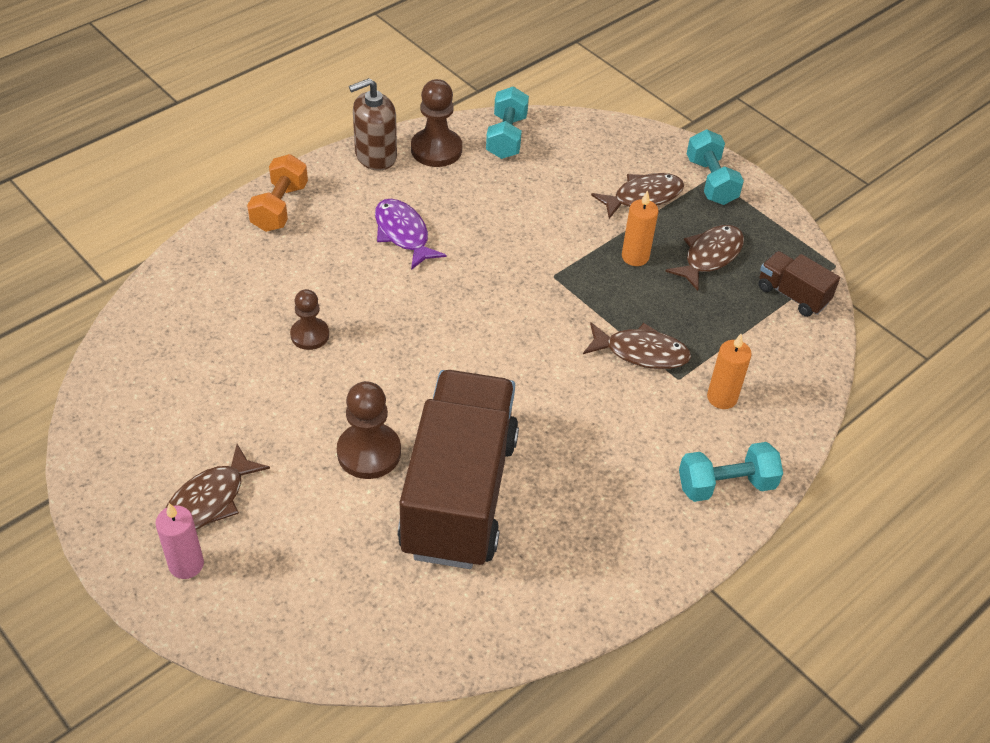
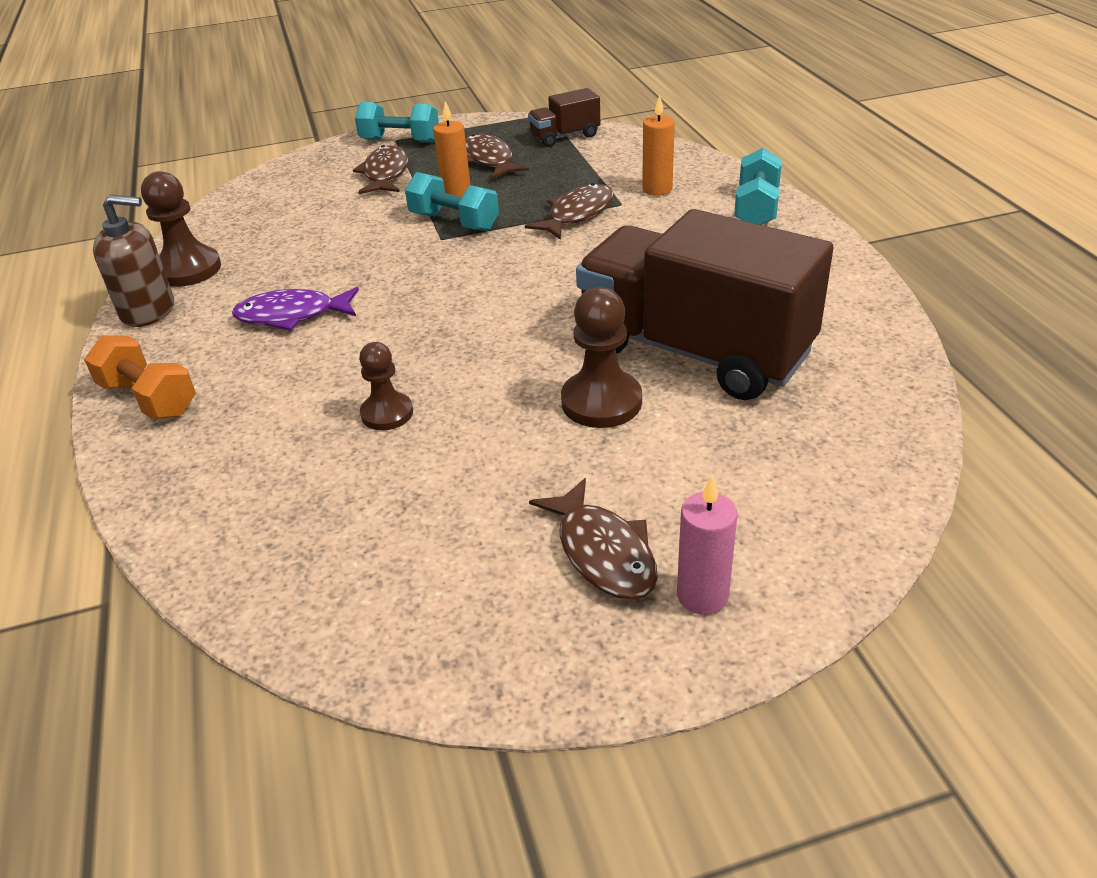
camera: 60 degrees left, 10 degrees down
brown soap dispenser [349,78,397,170] -> brown soap dispenser turned 90 degrees counterclockwise [93,195,174,327]
turquoise dumbbell [486,86,529,159] -> turquoise dumbbell moved to [405,172,499,231]

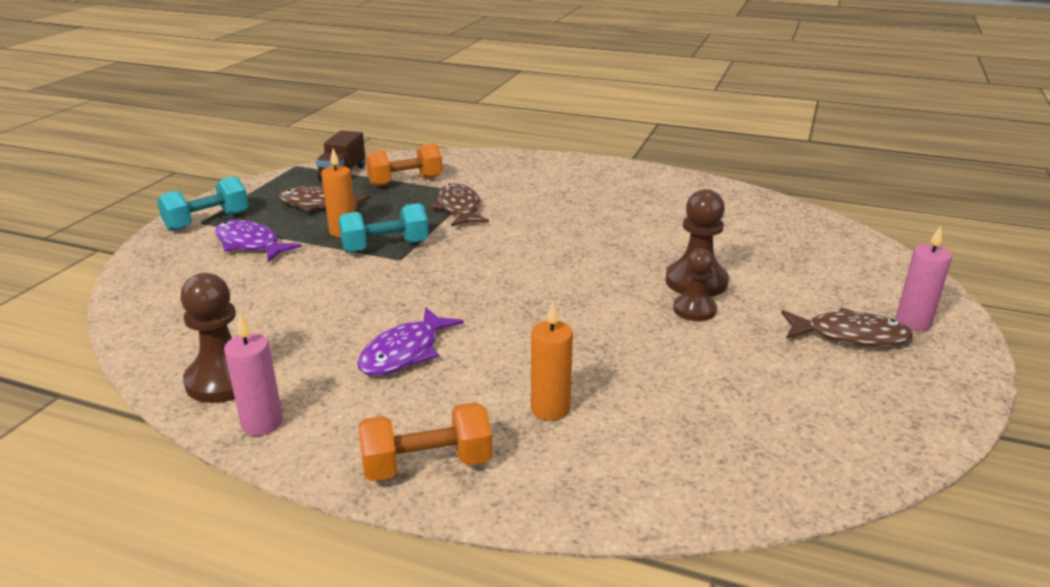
camera: 55 degrees left, 10 degrees down
brown soap dispenser [93,195,174,327] -> pink candle [224,314,283,436]
brown fish [353,145,408,194] -> purple fish [215,220,302,262]
brown pawn [359,342,413,430] -> brown pawn moved to [673,248,717,321]
brown truck [576,209,834,400] -> none
orange candle [642,95,675,196] -> orange candle moved to [531,301,573,420]
turquoise dumbbell [734,148,782,225] -> none
none -> orange dumbbell [366,143,443,187]

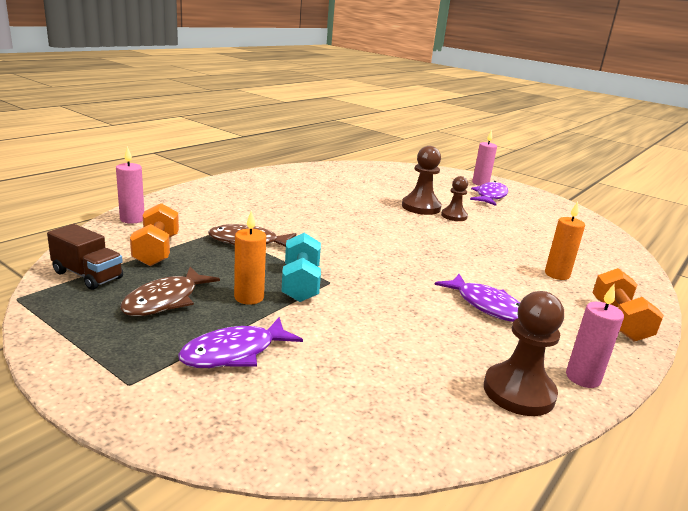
camera: 75 degrees left, 5 degrees down
turquoise dumbbell [157,176,249,231] -> none
brown fish [781,308,912,347] -> purple fish [470,181,508,206]
none -> pink candle [116,146,144,224]

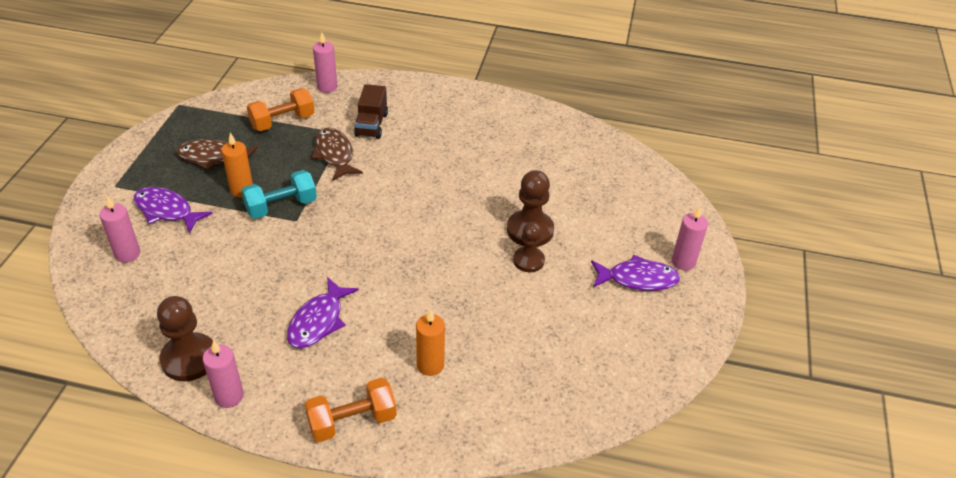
camera: 65 degrees right, 20 degrees up
brown truck [47,224,123,290] -> brown truck moved to [354,84,388,139]
none -> pink candle [99,196,140,263]

